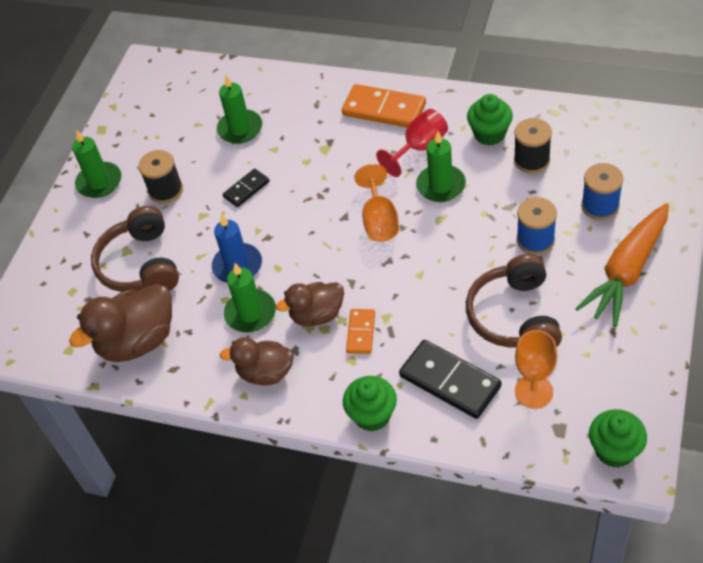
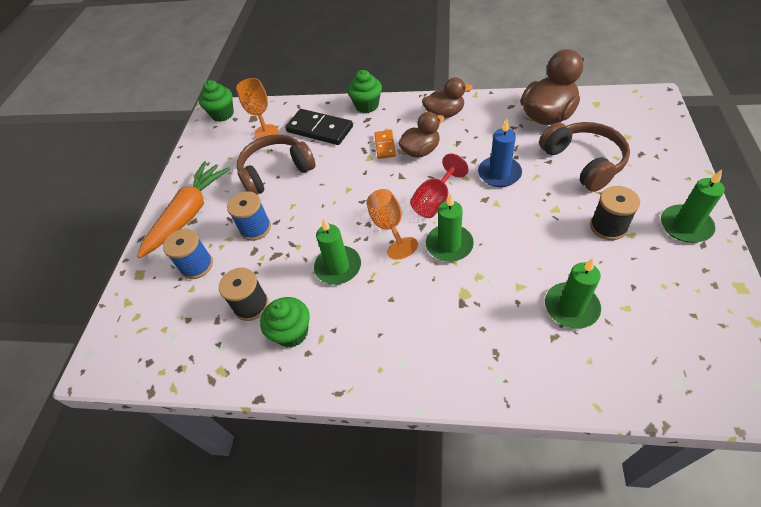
camera: 170 degrees right, 0 degrees up
black domino [223,169,270,207] -> none
green candle [224,263,276,332] -> green candle moved to [426,193,474,262]
orange domino [342,84,426,128] -> none
red goblet [376,109,448,177] -> red goblet moved to [410,154,468,218]
brown headphones [466,254,562,348] -> brown headphones turned 105 degrees counterclockwise [237,134,316,195]

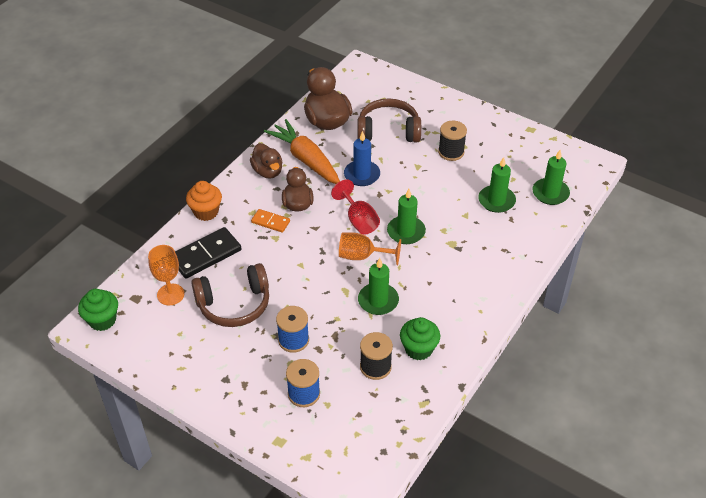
camera: 70 degrees left, 5 degrees down
orange carrot [137,161,230,258] -> orange carrot moved to [264,119,340,184]
brown headphones [237,134,316,195] -> brown headphones turned 105 degrees counterclockwise [191,263,269,327]
green cupcake [347,70,382,113] -> orange cupcake [186,181,222,221]
brown duck [422,77,472,118] -> brown duck turned 135 degrees clockwise [250,143,282,178]
green candle [661,170,725,243] -> green candle moved to [532,150,570,205]

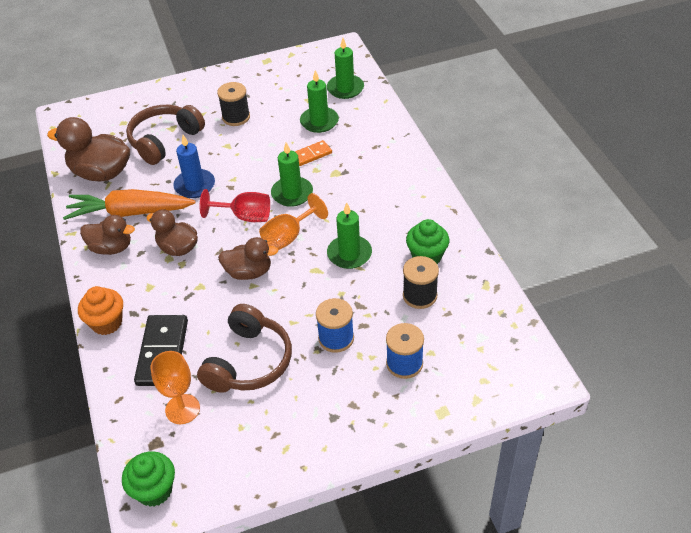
camera: 50 degrees left, 0 degrees up
orange domino [251,209,290,233] -> orange domino moved to [295,140,332,166]
none -> brown duck [218,237,278,280]

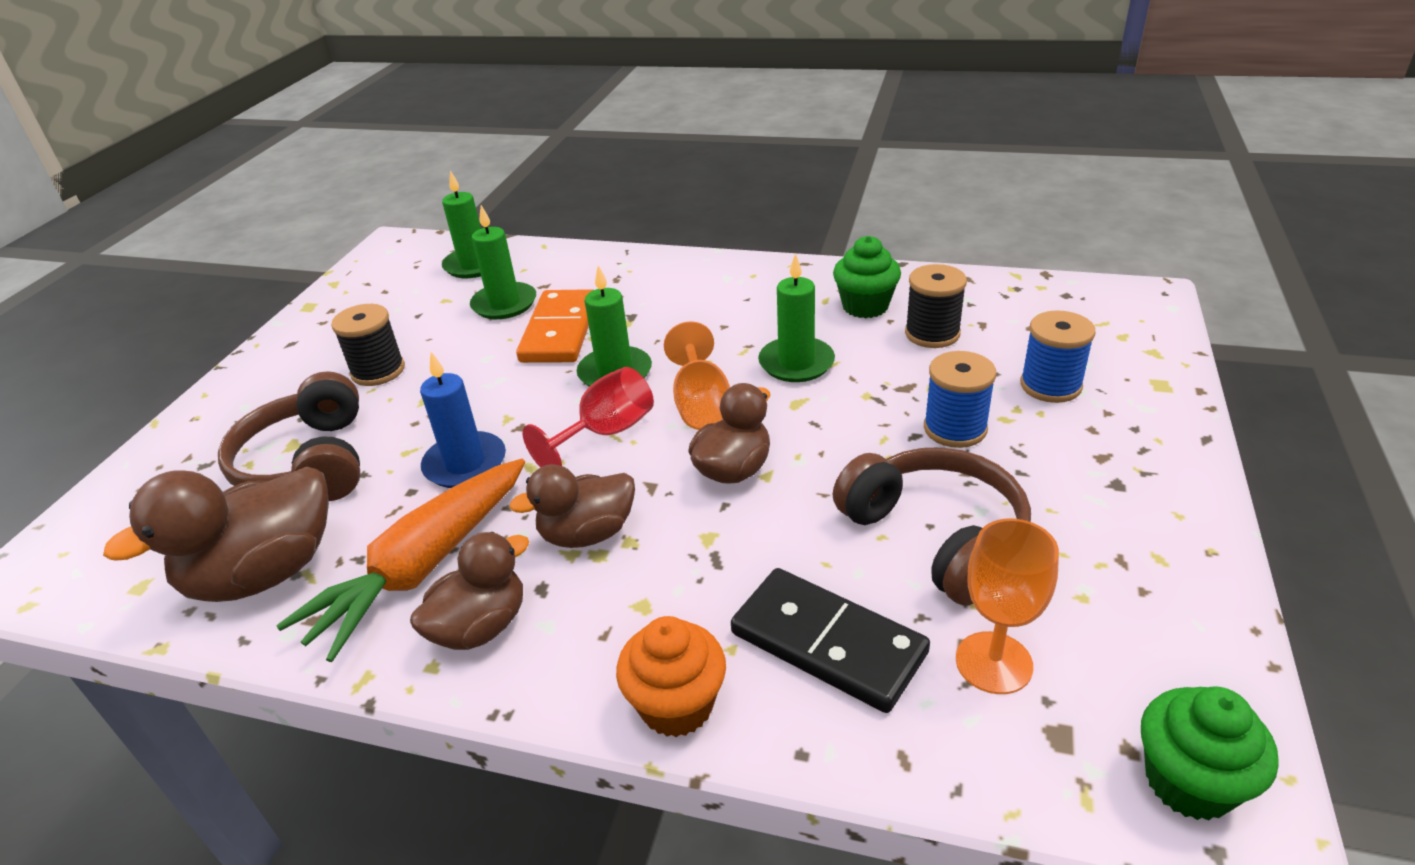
camera: 55 degrees left, 10 degrees down
orange domino [295,140,332,166] -> orange domino [516,289,593,363], size x1.79

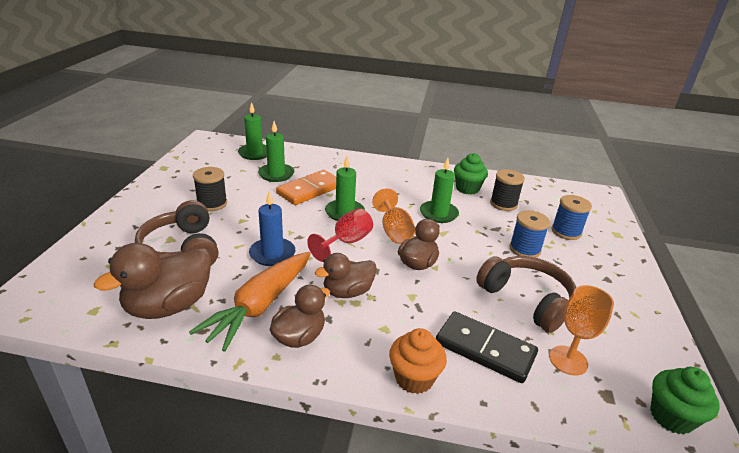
camera: 10 degrees left, 5 degrees down
orange domino [516,289,593,363] -> orange domino turned 45 degrees clockwise [276,170,336,205]

